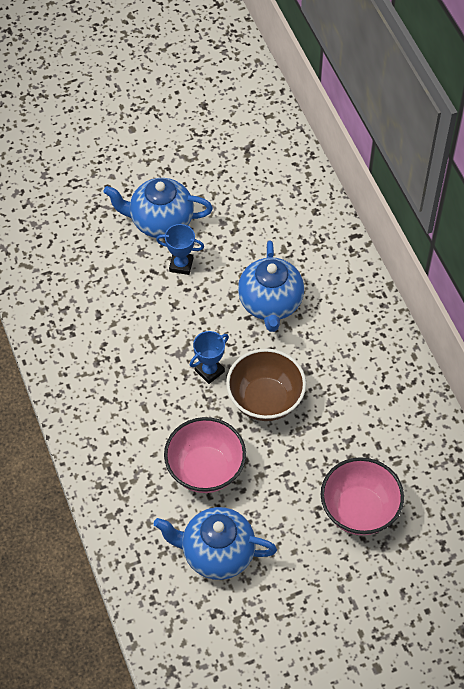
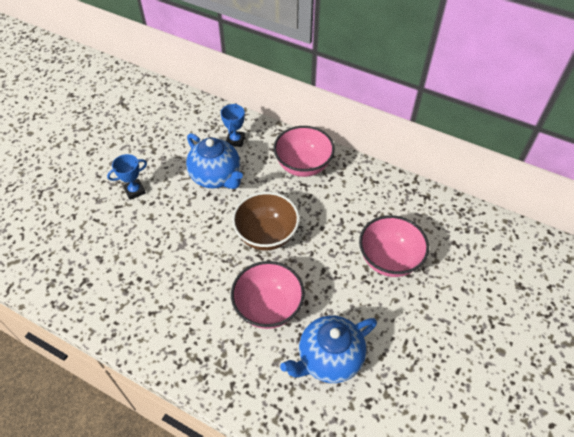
camera: 40 degrees left, 5 degrees down
blue teapot [103,178,213,238] -> none
blue trophy [190,331,229,384] -> blue trophy moved to [221,103,245,147]
none -> pink bowl [274,126,335,177]

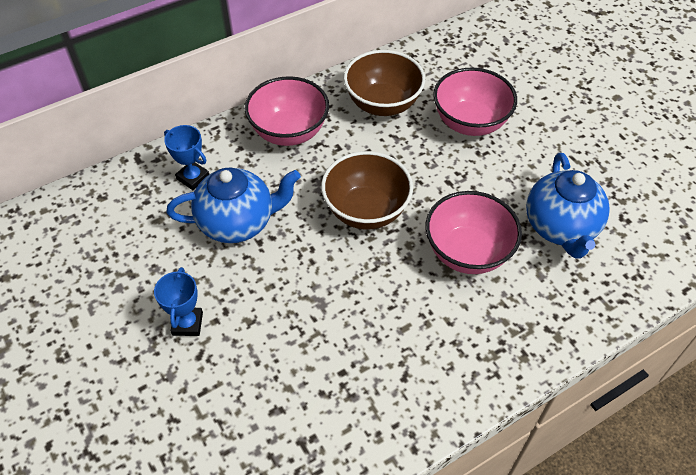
camera: 60 degrees left, 0 degrees up
none -> brown bowl [344,50,425,116]

